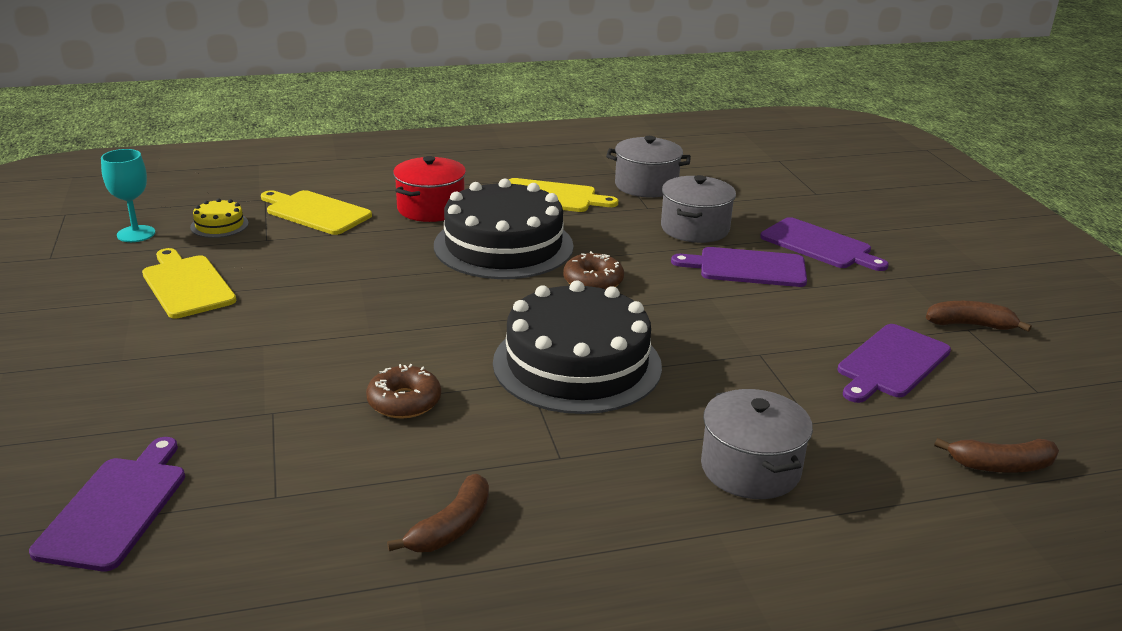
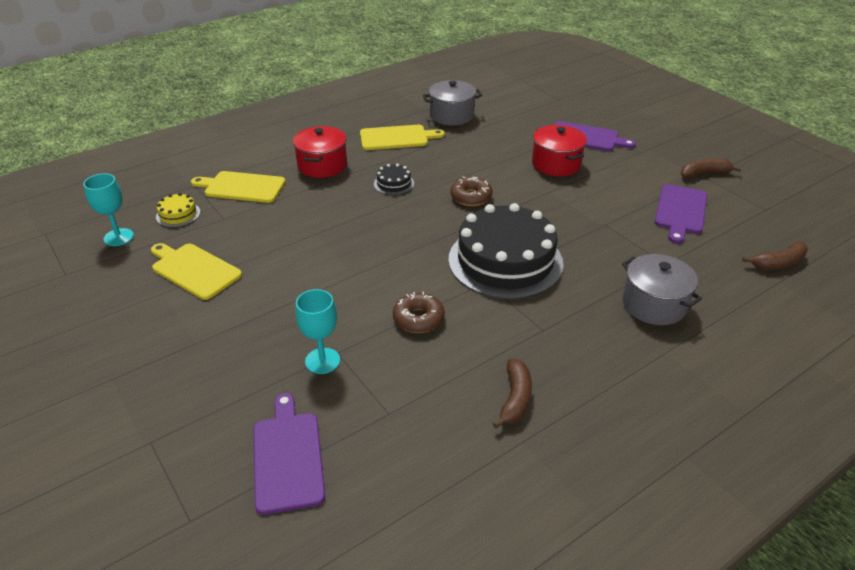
camera: 20 degrees left, 10 degrees up
black cake [434,179,574,279] -> black cake [374,164,414,195], size x0.41
grey pot [661,175,736,243] -> none
purple cutting board [671,247,807,287] -> red pot [532,125,587,176]
none -> turquoise goblet [296,289,340,374]

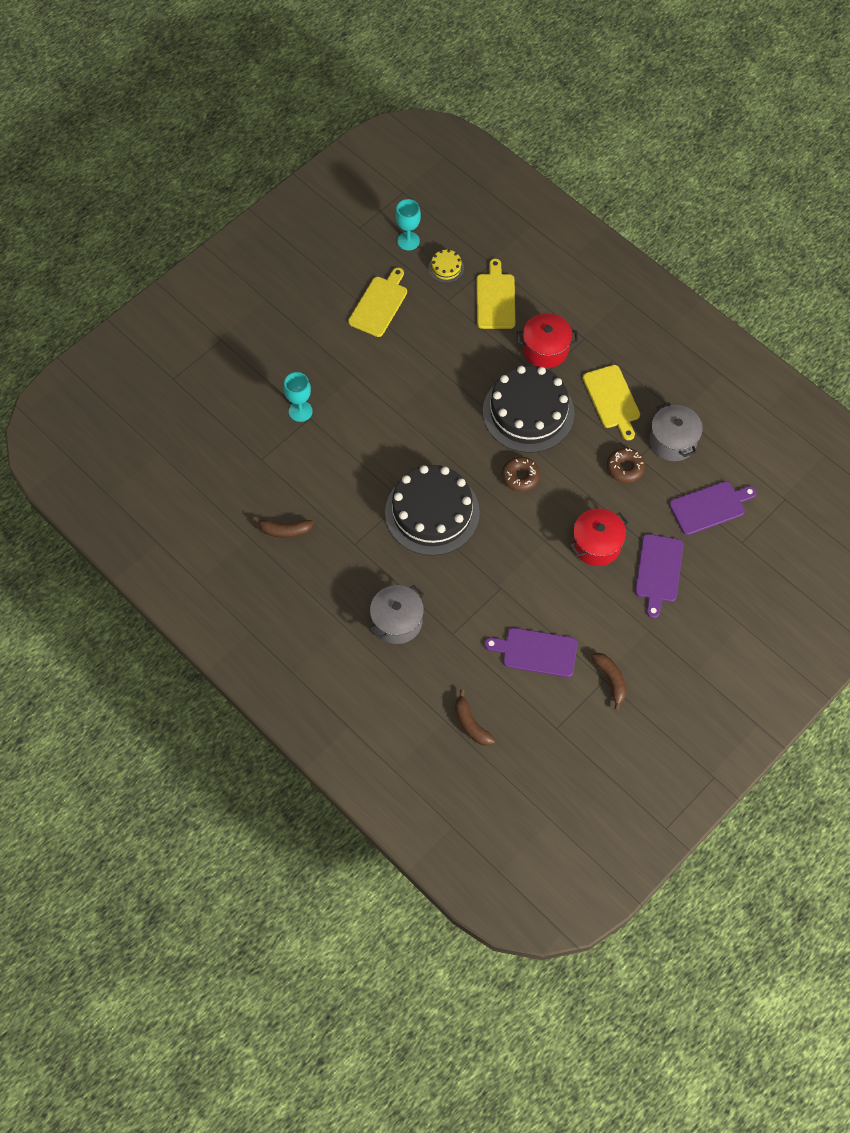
camera: 80 degrees right, 25 degrees up
purple cutting board [254,393,325,515] -> purple cutting board moved to [669,481,757,535]
black cake [374,164,414,195] -> black cake [483,366,575,453], size x2.45
brown donut [393,292,445,333] -> brown donut moved to [607,448,645,483]

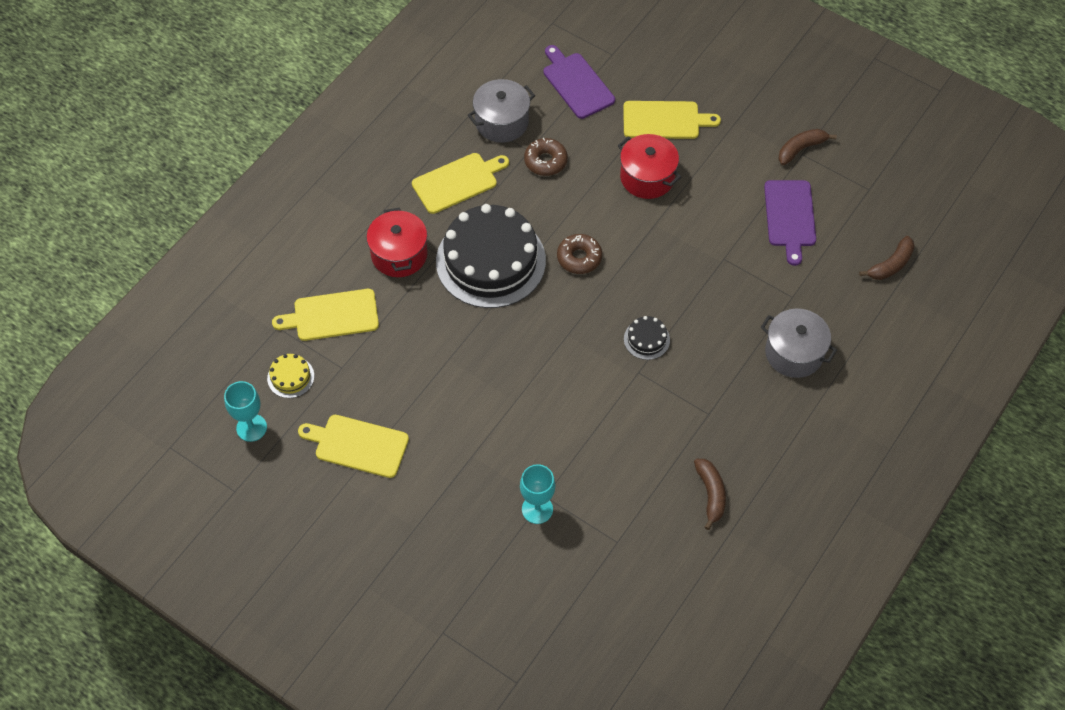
camera: 100 degrees left, 5 degrees down
black cake [385,465,480,556] -> black cake [624,316,670,360], size x0.41
purple cutting board [635,534,684,618] -> yellow cutting board [623,101,721,139]

